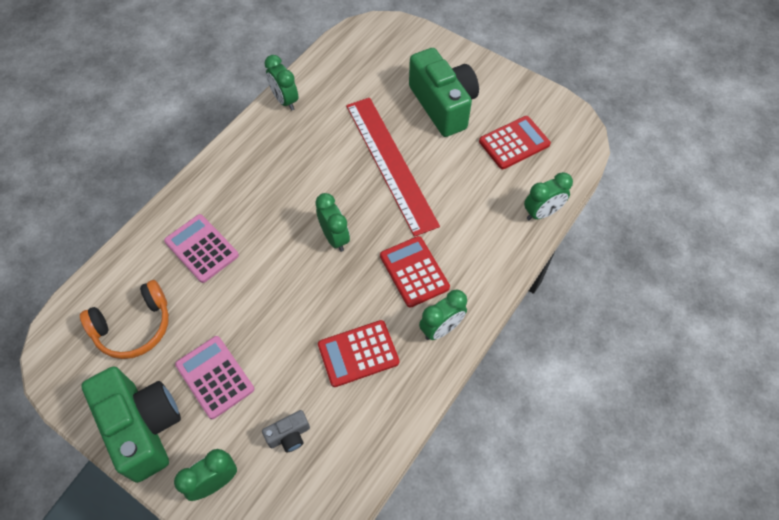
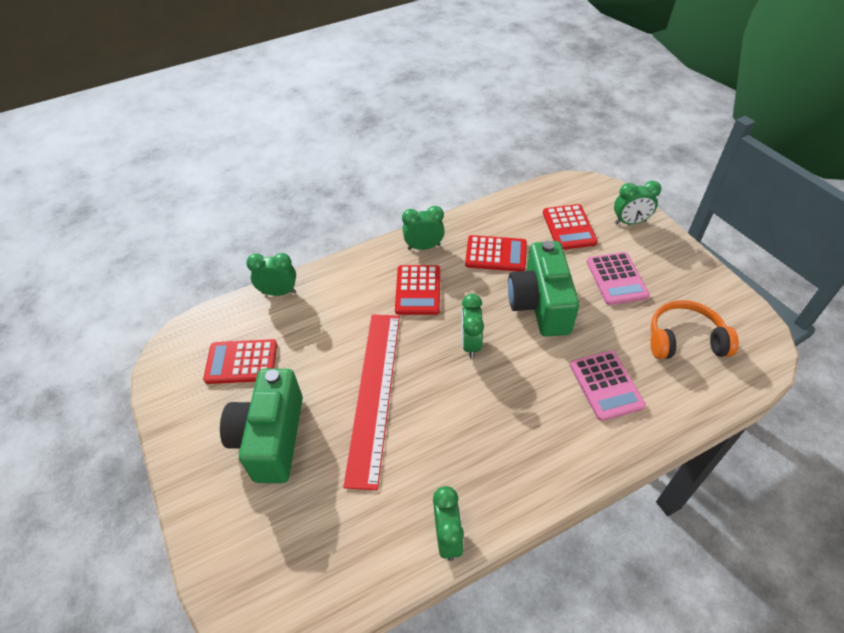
camera: 150 degrees left, 10 degrees down
green camera [81,366,181,483] -> green camera moved to [508,241,579,337]
grey camera [262,410,310,452] -> red calculator [543,204,598,250]

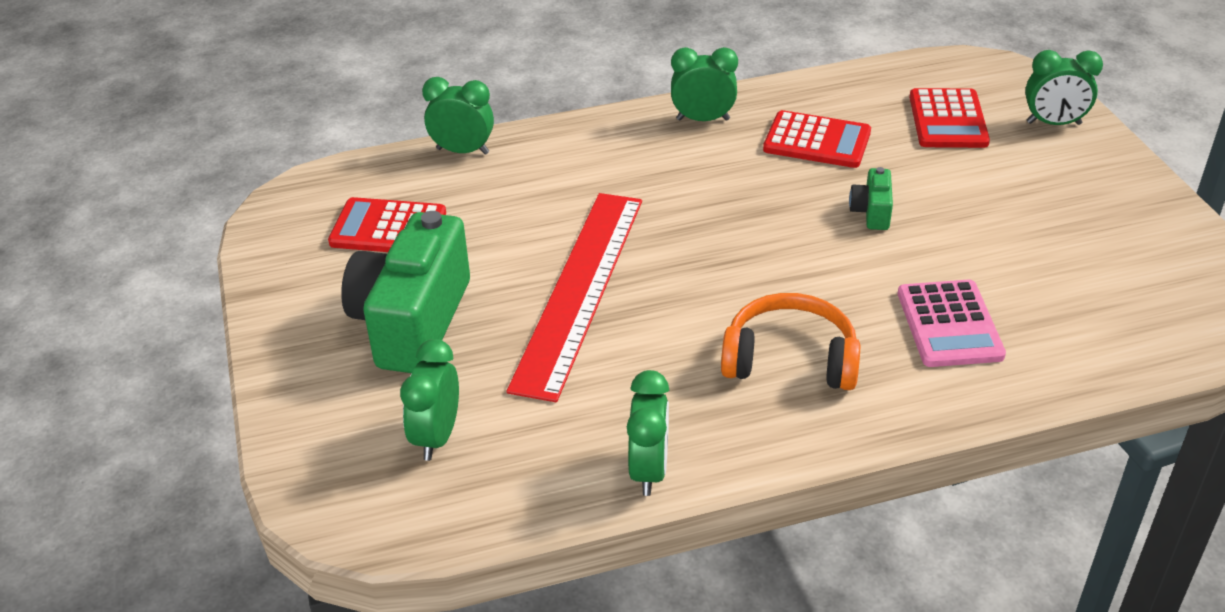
camera: 10 degrees right, 10 degrees down
red calculator [395,265,440,315] -> none
green clock [461,294,484,358] -> green clock moved to [400,339,459,461]
green camera [508,241,579,337] -> green camera [849,167,893,230], size x0.43
pink calculator [587,252,650,305] -> none
orange headphones [650,300,739,359] -> orange headphones moved to [721,293,860,390]

